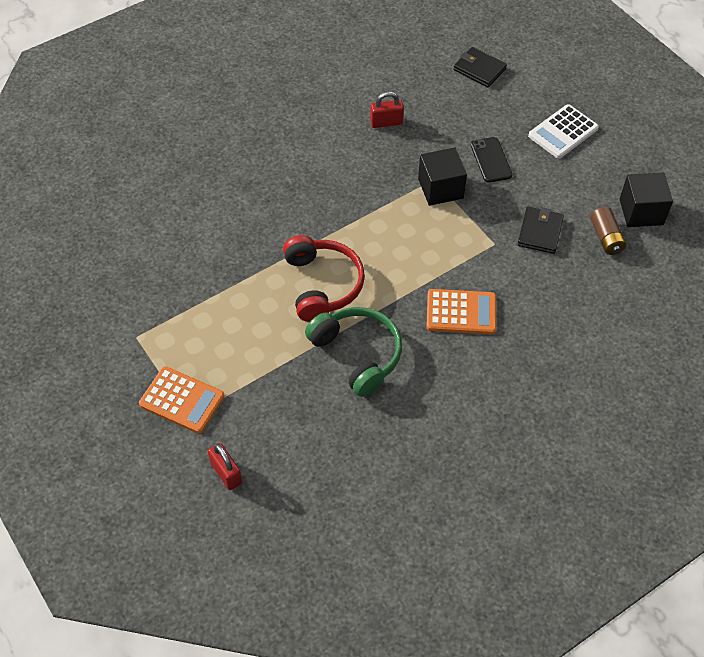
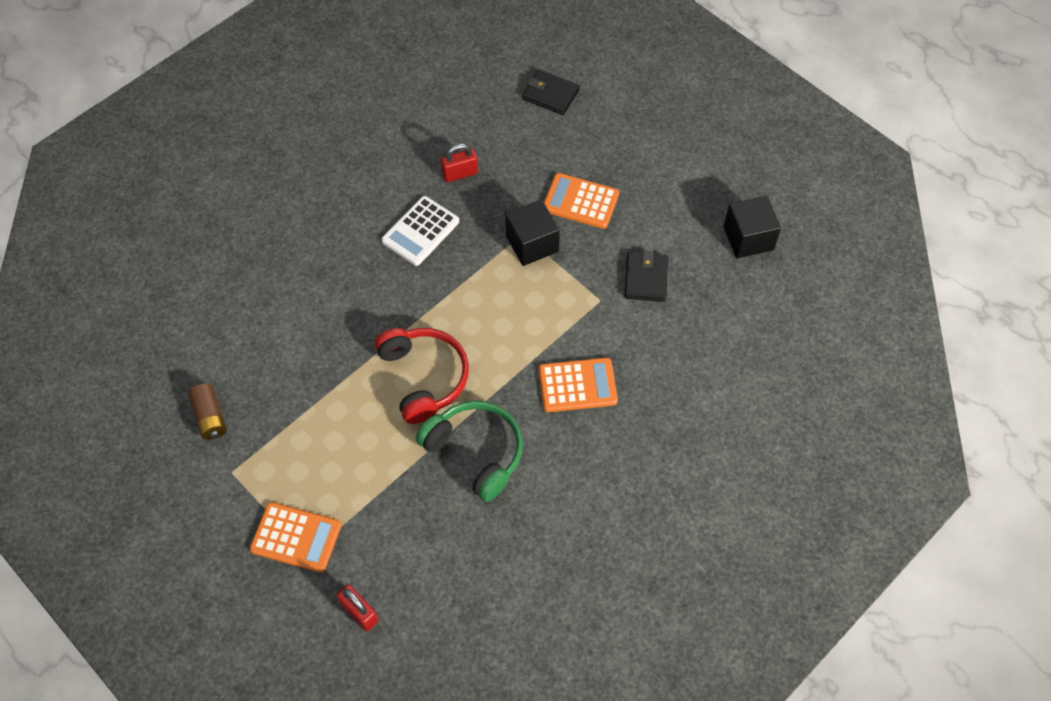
camera: 10 degrees left, 5 degrees up
black phone [471,137,512,183] -> orange calculator [544,173,619,229]
white calculator [528,104,599,159] -> white calculator moved to [381,196,459,266]
brown battery [590,207,627,255] -> brown battery moved to [188,383,227,440]

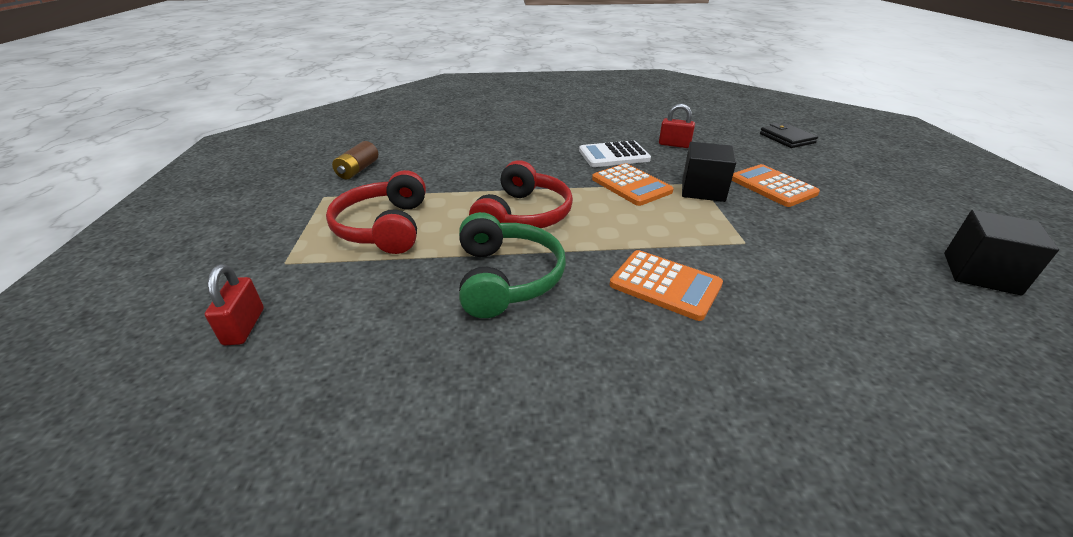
camera: 40 degrees right, 25 degrees down
orange calculator [250,502,341,573] -> orange calculator moved to [592,163,674,206]
black wallet [624,251,668,302] -> none
none -> red headphones [326,170,426,254]

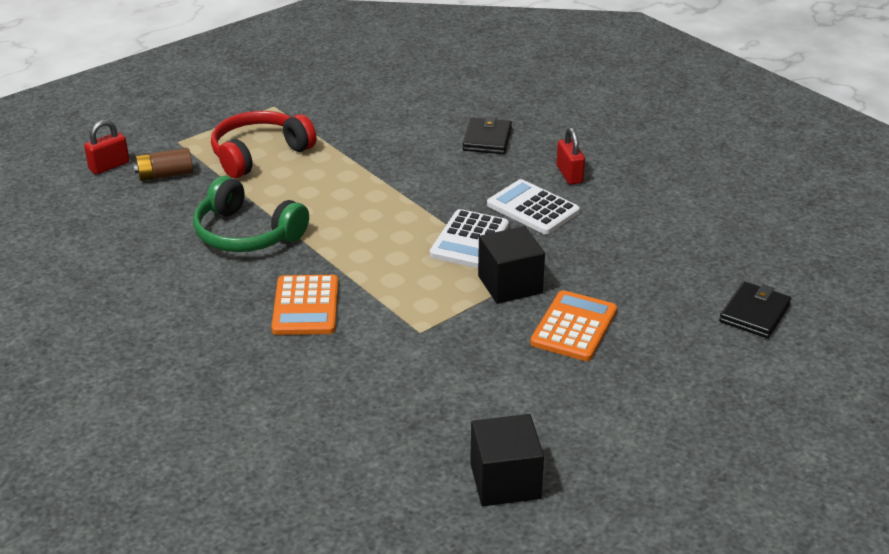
camera: 55 degrees right, 0 degrees up
brown battery [332,141,378,179] -> brown battery moved to [134,148,193,181]
green headphones [459,212,566,318] -> green headphones turned 75 degrees clockwise [193,176,309,252]
red headphones [469,160,573,228] -> none
orange calculator [592,163,674,206] -> white calculator [430,209,509,268]
red padlock [659,104,695,148] -> red padlock moved to [556,127,585,185]
none -> black wallet [463,116,512,154]

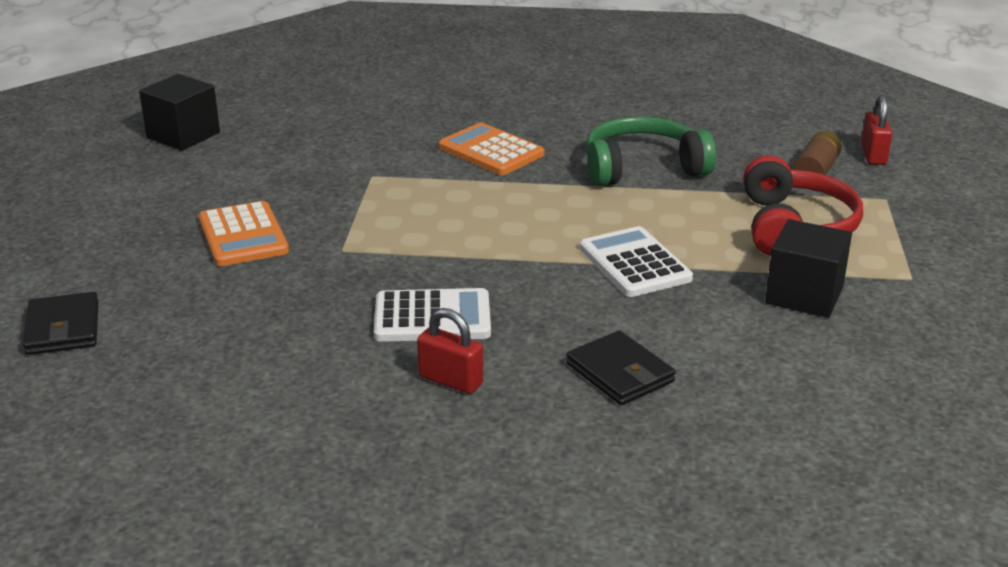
camera: 135 degrees right, 5 degrees down
white calculator [430,209,509,268] -> white calculator moved to [580,226,693,297]
black cube [478,226,545,304] -> black cube moved to [765,219,852,318]

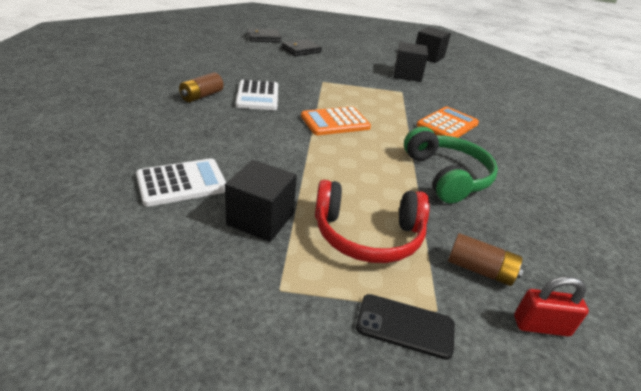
camera: 85 degrees right, 5 degrees up
orange calculator [199,201,289,266] -> orange calculator moved to [301,107,371,135]
red padlock [417,308,483,394] -> brown battery [179,72,223,102]
black wallet [566,331,676,405] -> black wallet moved to [281,39,322,56]
white calculator [580,226,693,297] -> white calculator moved to [136,158,226,207]
none -> black phone [356,294,455,360]
none -> black cube [394,42,428,82]

